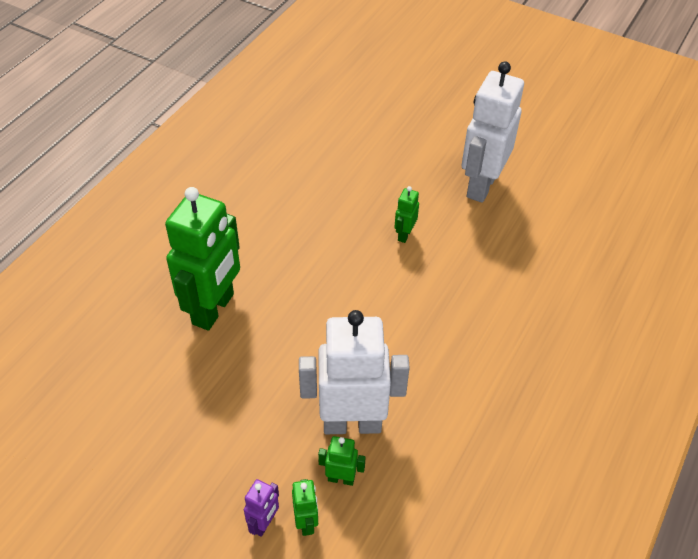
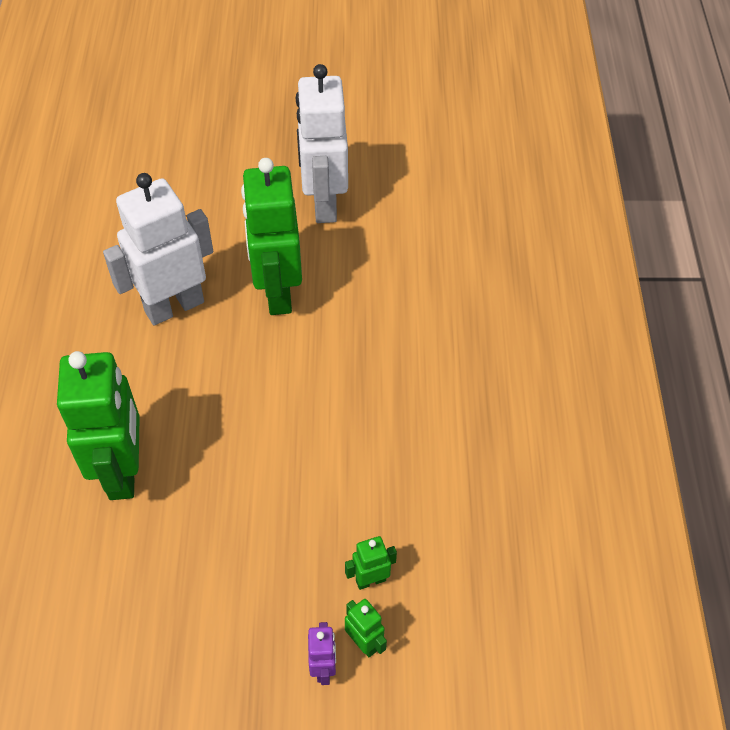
camera: 30 degrees left, 5 degrees up
white robot [299,310,410,434] -> white robot moved to [103,173,213,325]
green robot [394,186,419,243] -> green robot [241,158,302,315], size x2.33

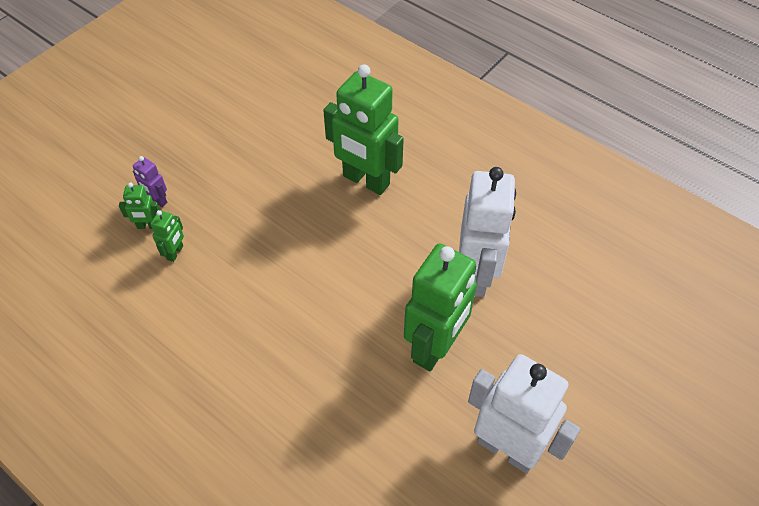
camera: 130 degrees right, 0 degrees up
green robot [241,158,302,315] -> green robot turned 90 degrees clockwise [404,243,477,371]

